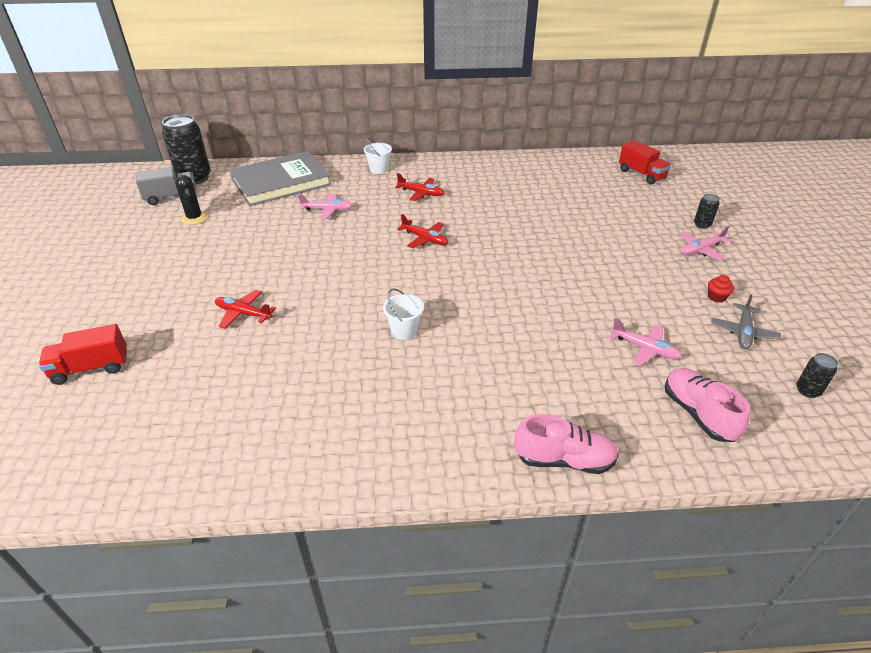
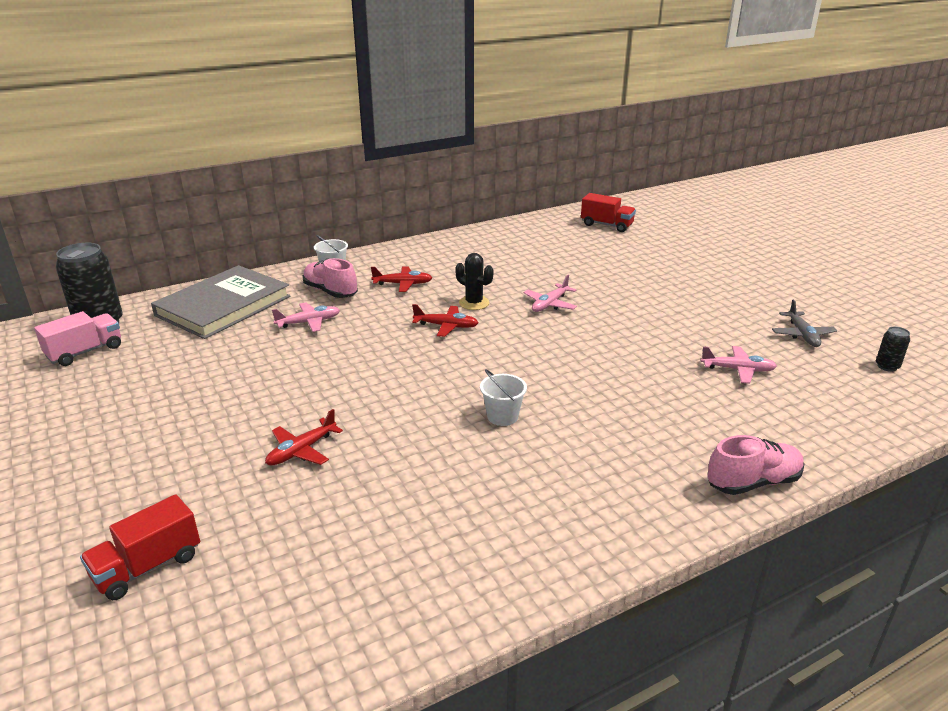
camera: 25 degrees left, 10 degrees down
grey truck [136,167,196,205] -> pink truck [34,311,121,366]
black cactus [175,175,208,225] -> black cactus moved to [455,253,494,310]
red plane [215,290,276,329] -> red plane turned 45 degrees counterclockwise [265,409,343,466]
pink shoe [665,368,750,442] -> pink shoe moved to [303,258,358,298]
pink plane [680,226,732,261] -> pink plane moved to [523,275,577,312]
black can [694,194,720,229] -> none
red cupcake [708,275,734,303] -> none

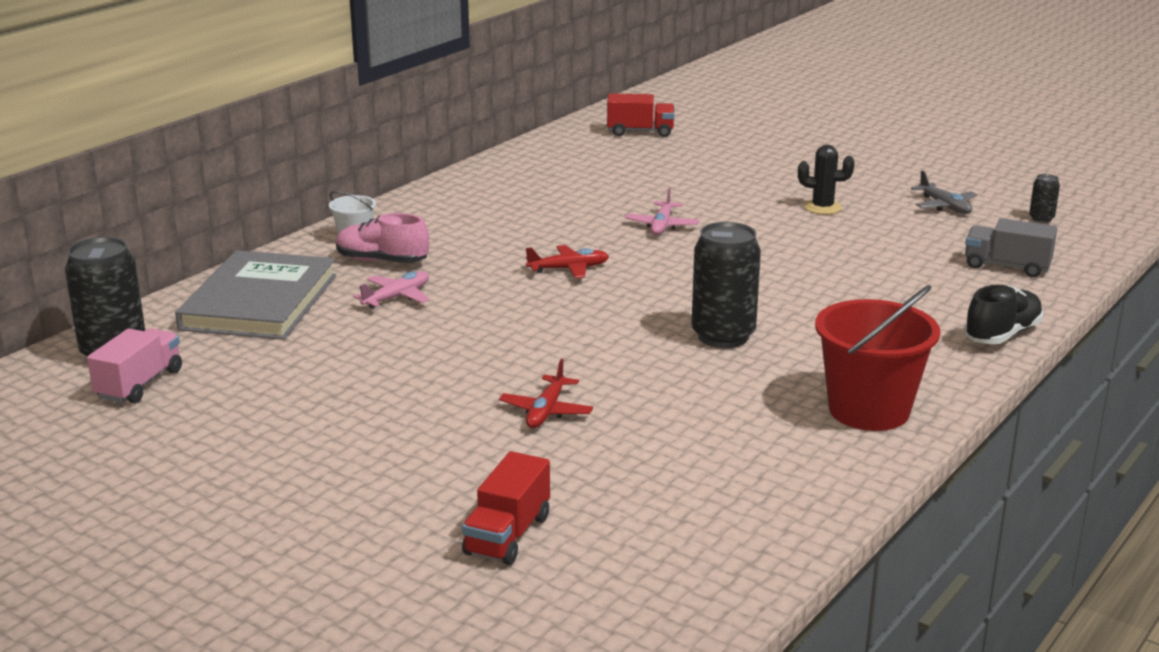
camera: 25 degrees left, 5 degrees down
red plane [371,266,432,292] -> none
black cactus [455,253,494,310] -> black cactus moved to [798,145,855,215]
white bucket [480,369,527,426] -> black can [692,222,761,348]
pink plane [700,346,777,384] -> none
pink shoe [707,435,804,495] -> black shoe [964,285,1044,344]
none -> red bucket [815,285,941,431]
none -> grey truck [965,218,1057,277]

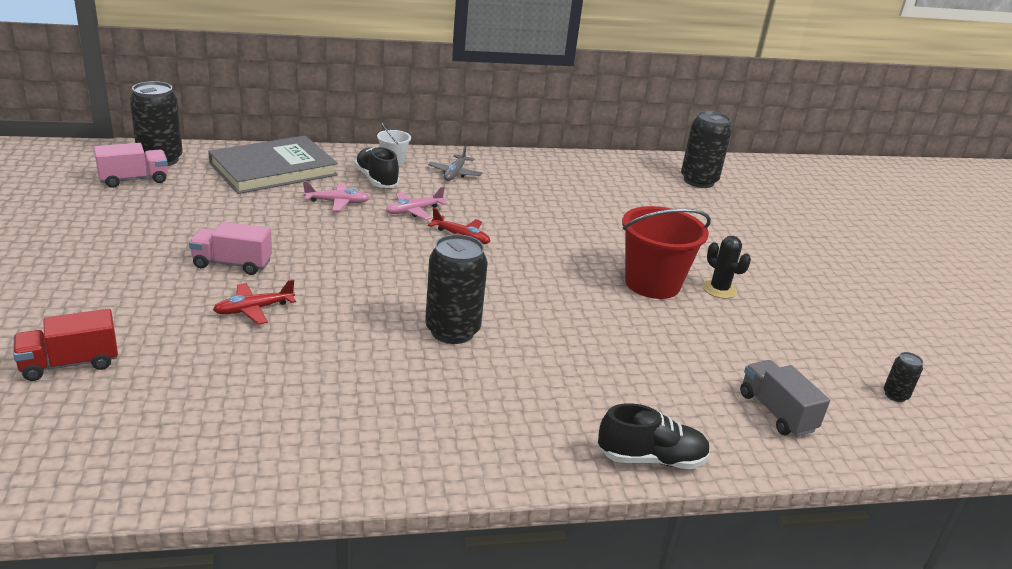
camera: 40 degrees right, 5 degrees up
pink shoe [336,213,429,263] -> black shoe [354,147,400,188]
red truck [607,93,675,137] -> black can [681,111,732,188]
pink plane [625,187,699,235] -> pink plane moved to [386,187,447,220]
red bucket [815,285,941,431] -> red bucket moved to [622,206,711,299]
grey plane [911,171,977,214] -> grey plane moved to [428,145,482,181]
none -> pink truck [189,222,272,275]

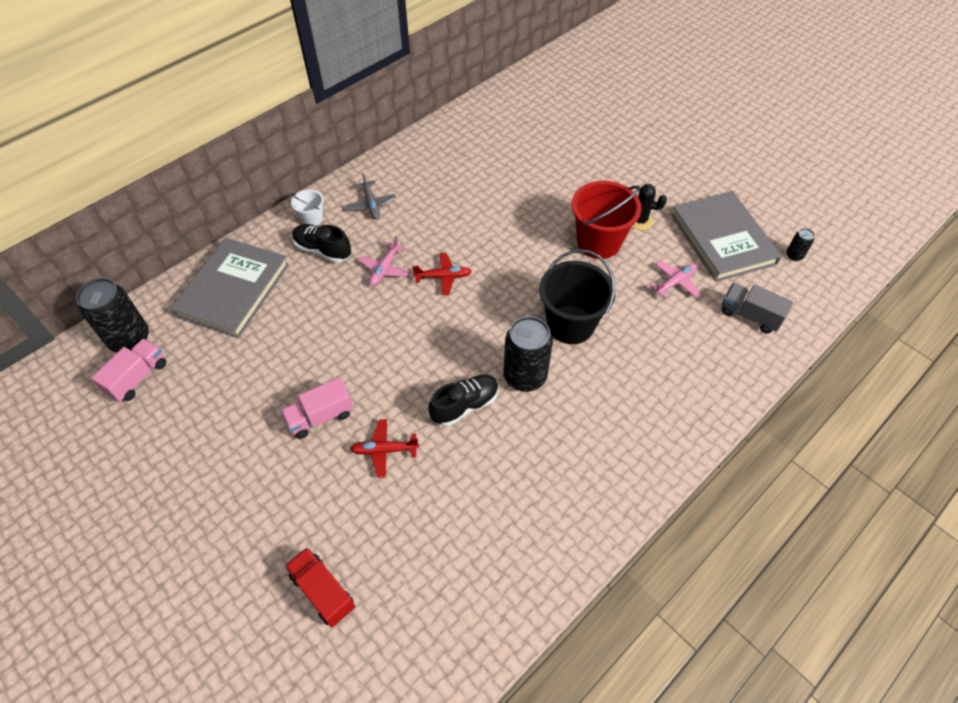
camera: 30 degrees left, 25 degrees up
red truck [13,309,118,381] -> red truck turned 105 degrees clockwise [284,547,355,628]
red plane [213,279,296,325] -> red plane turned 60 degrees clockwise [350,419,419,478]
pink plane [303,181,370,211] -> pink plane moved to [650,261,700,299]
black shoe [598,403,710,469] -> black shoe moved to [428,375,499,426]
black can [681,111,732,188] -> none
none -> black bucket [539,249,615,344]
none -> grey book [671,191,782,282]

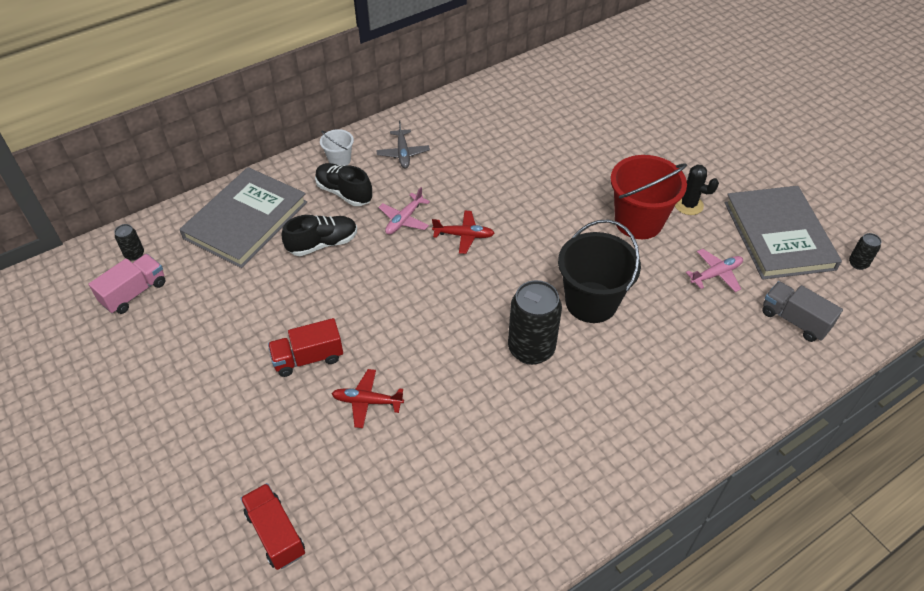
camera: 10 degrees right, 5 degrees down
black can [76,278,149,352] -> black can [114,224,144,261], size x0.46
pink truck [281,377,353,439] -> red truck [268,318,343,377]
black shoe [428,375,499,426] -> black shoe moved to [282,215,357,256]

